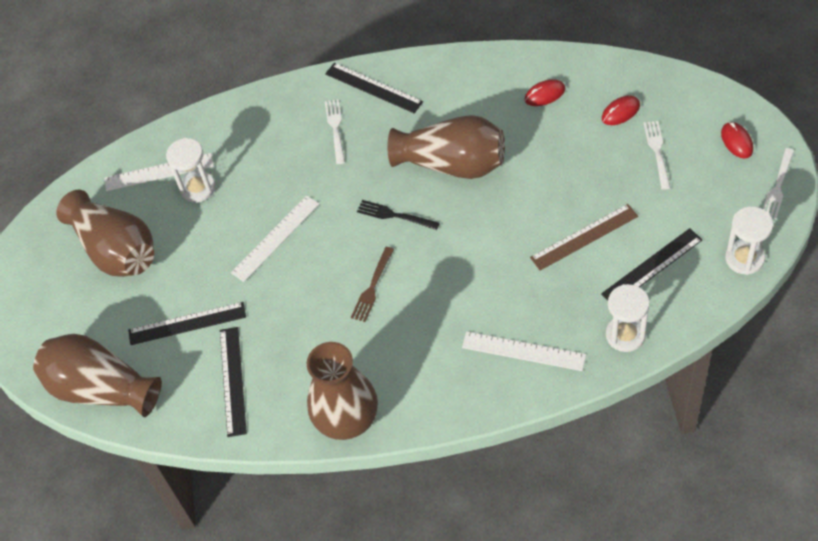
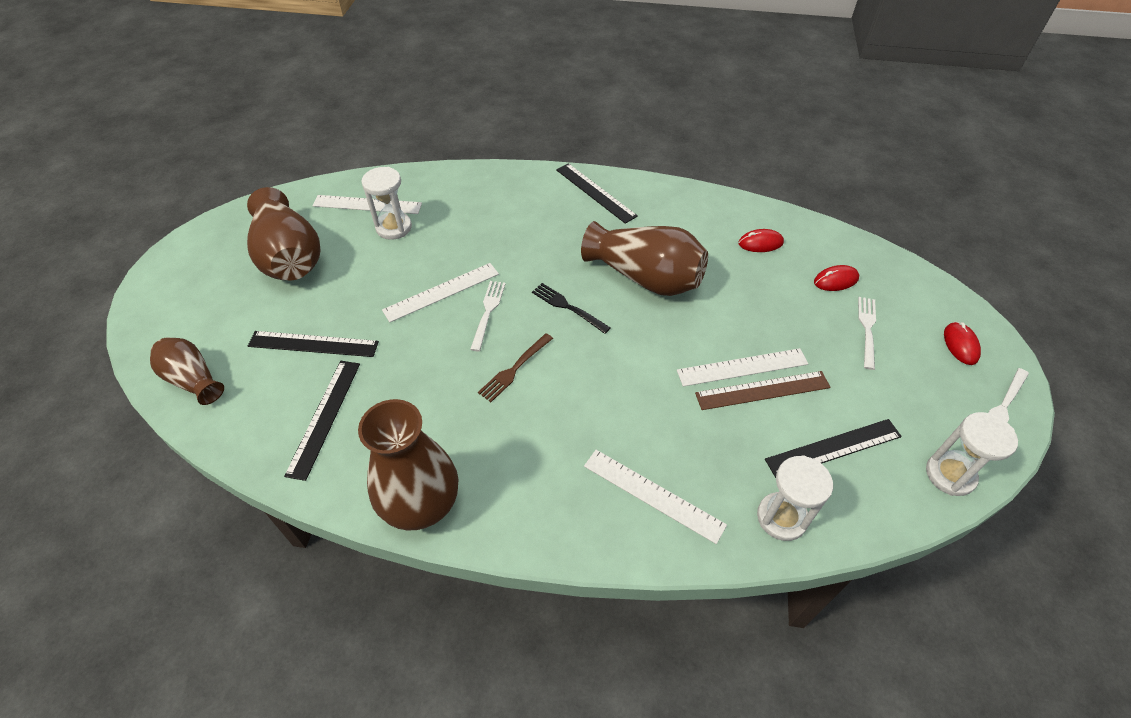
camera: 10 degrees right, 5 degrees down
brown vase [33,334,162,417] -> brown vase [150,337,224,405], size x0.59
white fork [325,99,345,164] -> white fork moved to [470,281,506,351]
none -> white ruler [677,348,808,387]

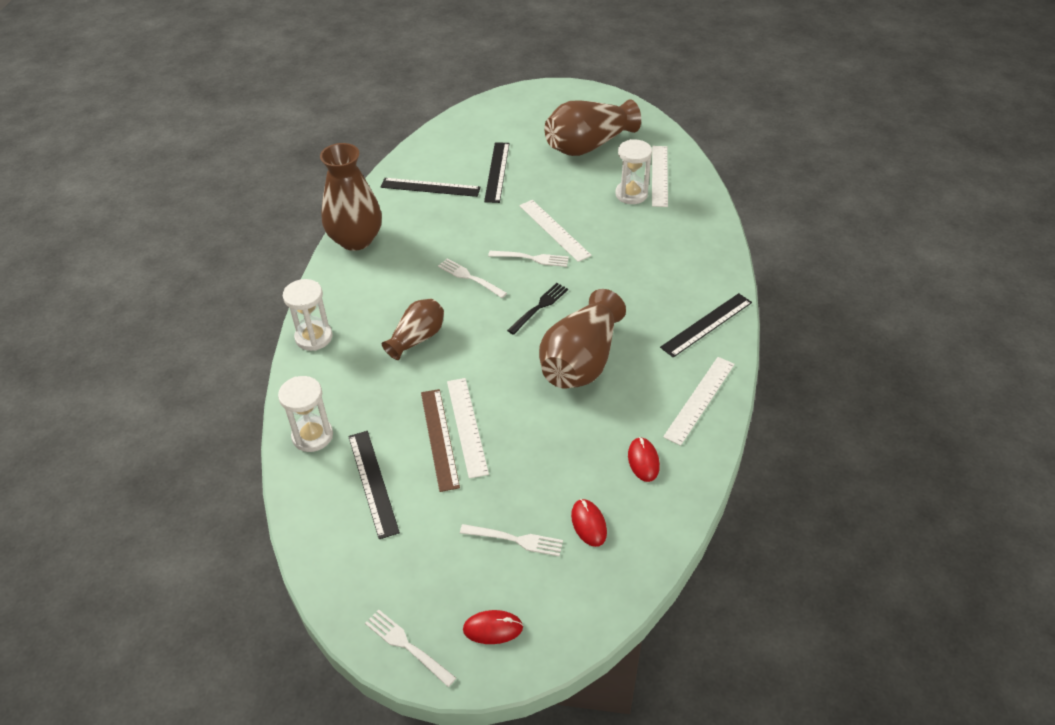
camera: 90 degrees right, 5 degrees down
brown vase [150,337,224,405] -> brown vase moved to [382,299,444,360]
brown fork [478,333,553,402] -> white fork [438,258,507,298]
white ruler [584,450,727,544] -> white ruler moved to [663,357,735,446]
white hourglass [926,412,1018,496] -> white hourglass moved to [283,279,333,351]

